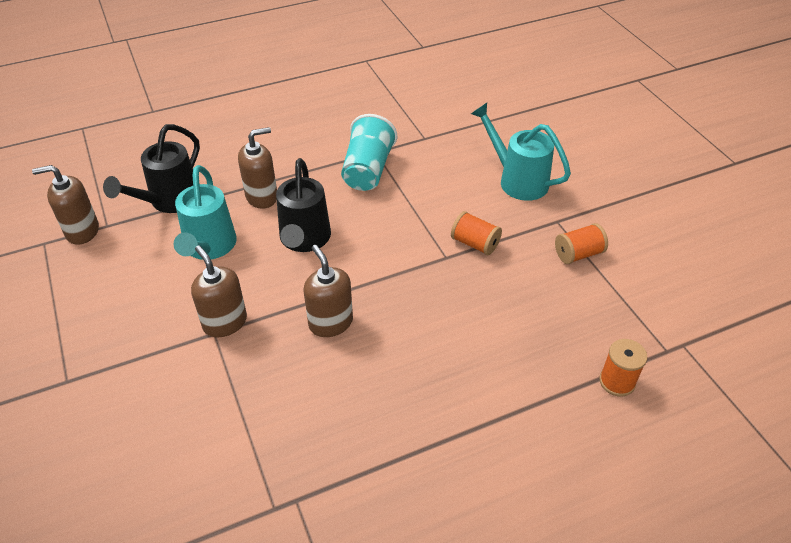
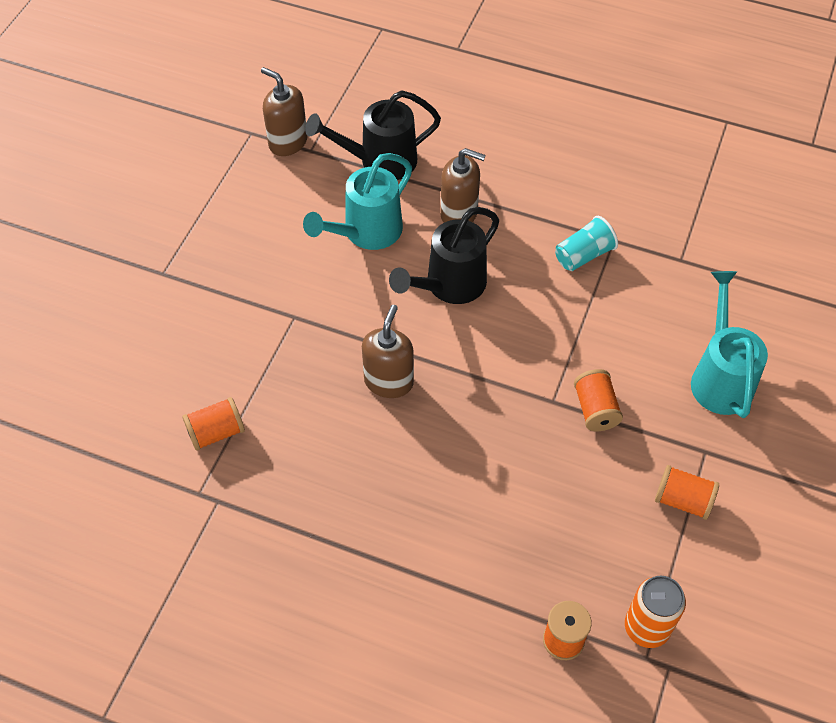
camera: 45 degrees right, 10 degrees up
brown soap dispenser [191,246,247,337] -> none
turquoise cup [341,114,397,191] -> turquoise cup [555,216,618,271], size x0.65
none -> orange spool [182,397,245,451]
none -> orange can [625,576,686,648]

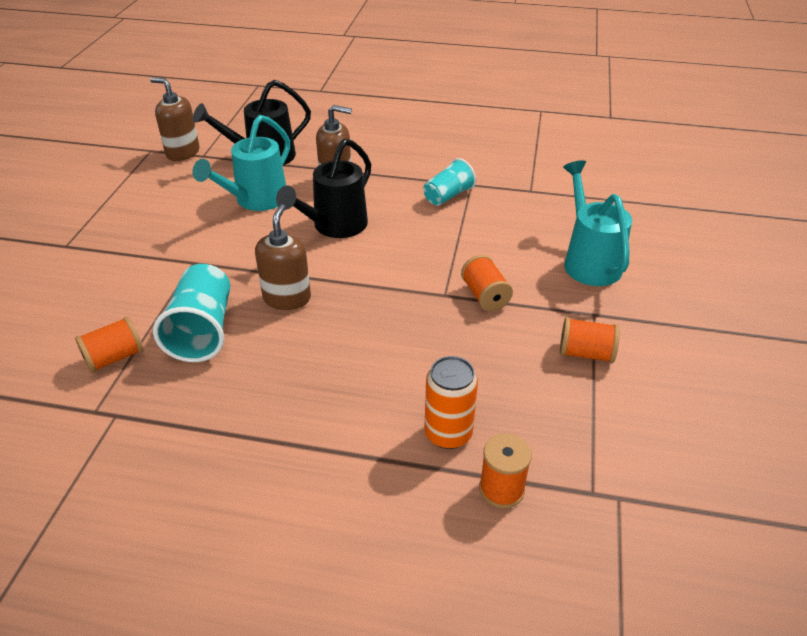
camera: 10 degrees left, 15 degrees down
orange can [625,576,686,648] -> orange can moved to [425,356,478,449]
none -> turquoise cup [153,264,230,362]

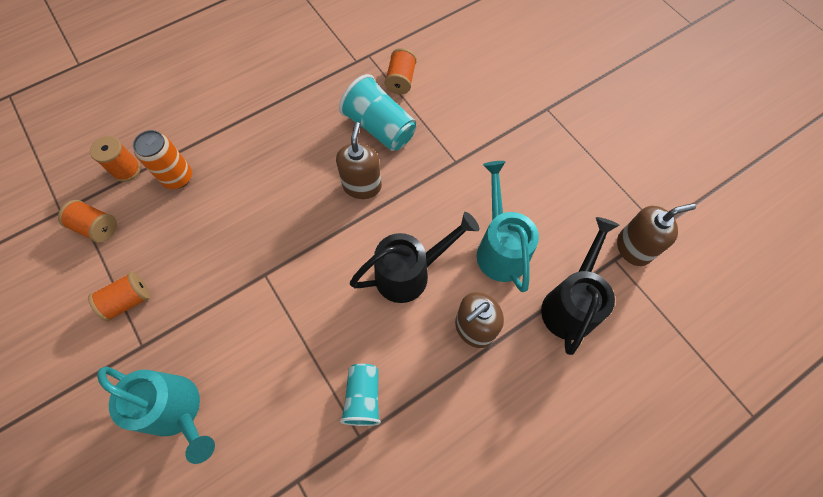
camera: 135 degrees right, 25 degrees up
brown soap dispenser [255,204,311,310] -> brown soap dispenser turned 135 degrees counterclockwise [336,122,382,199]
black watering can [276,138,371,238] -> black watering can turned 75 degrees clockwise [349,212,479,303]
orange spool [461,255,513,311] -> orange spool moved to [58,200,117,243]

